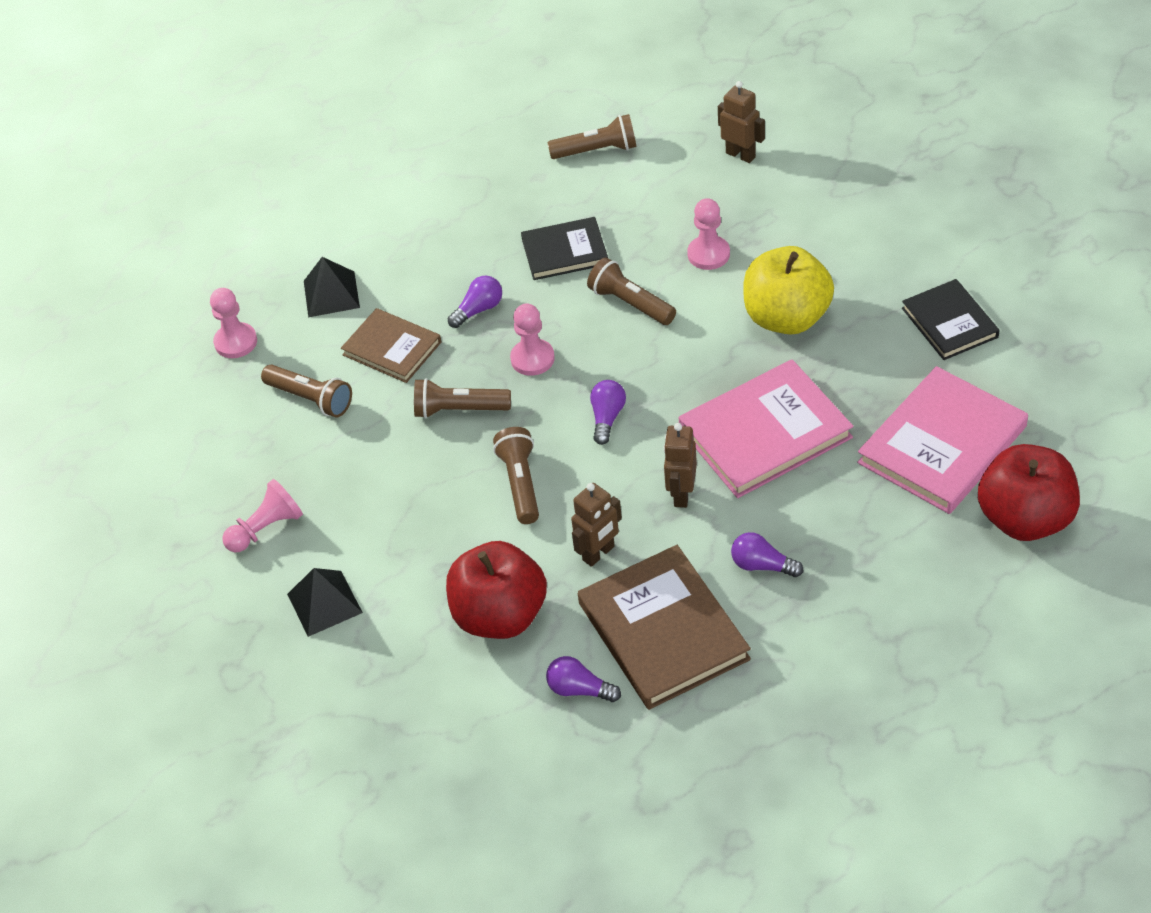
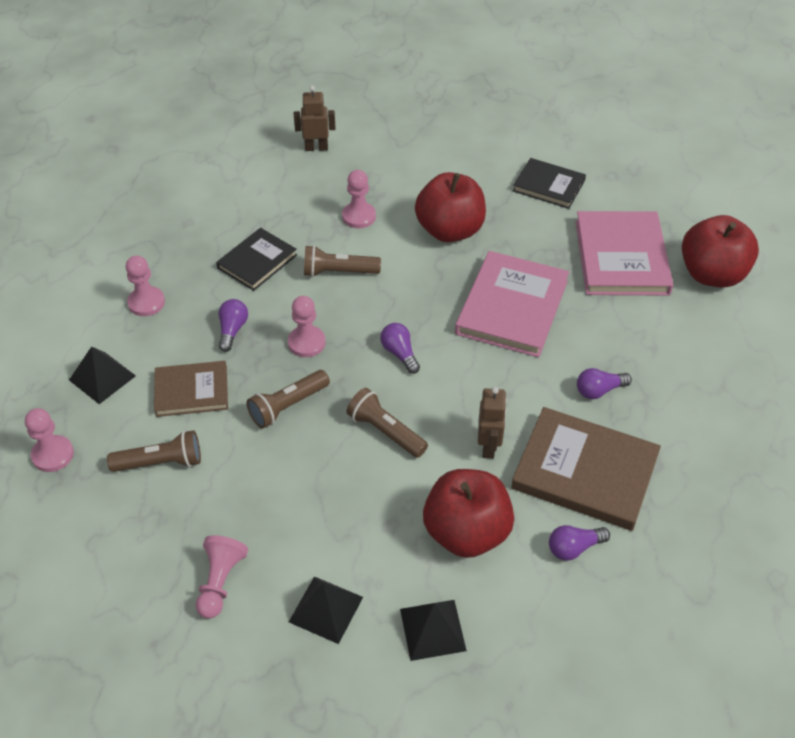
camera: 45 degrees left, 0 degrees up
brown flashlight [547,114,637,159] -> none
brown robot [664,423,697,508] -> none
yellow apple [743,246,834,335] -> red apple [415,172,486,242]
none -> pink pawn [126,256,165,316]
none -> black pyramid [400,600,467,661]

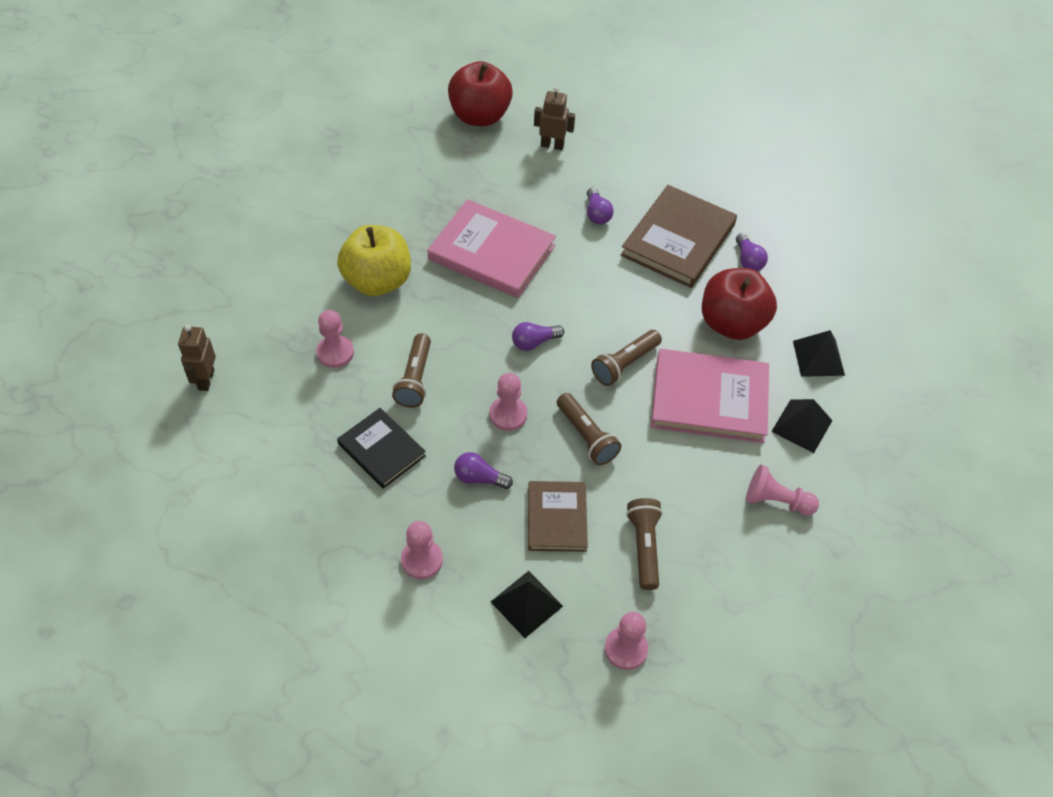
camera: 85 degrees left, 5 degrees up
red apple [415,172,486,242] -> yellow apple [337,225,411,296]
brown robot [478,387,507,459] -> brown robot moved to [534,86,575,150]
black book [513,158,586,209] -> none
pink book [576,211,673,296] -> pink book moved to [651,349,769,443]

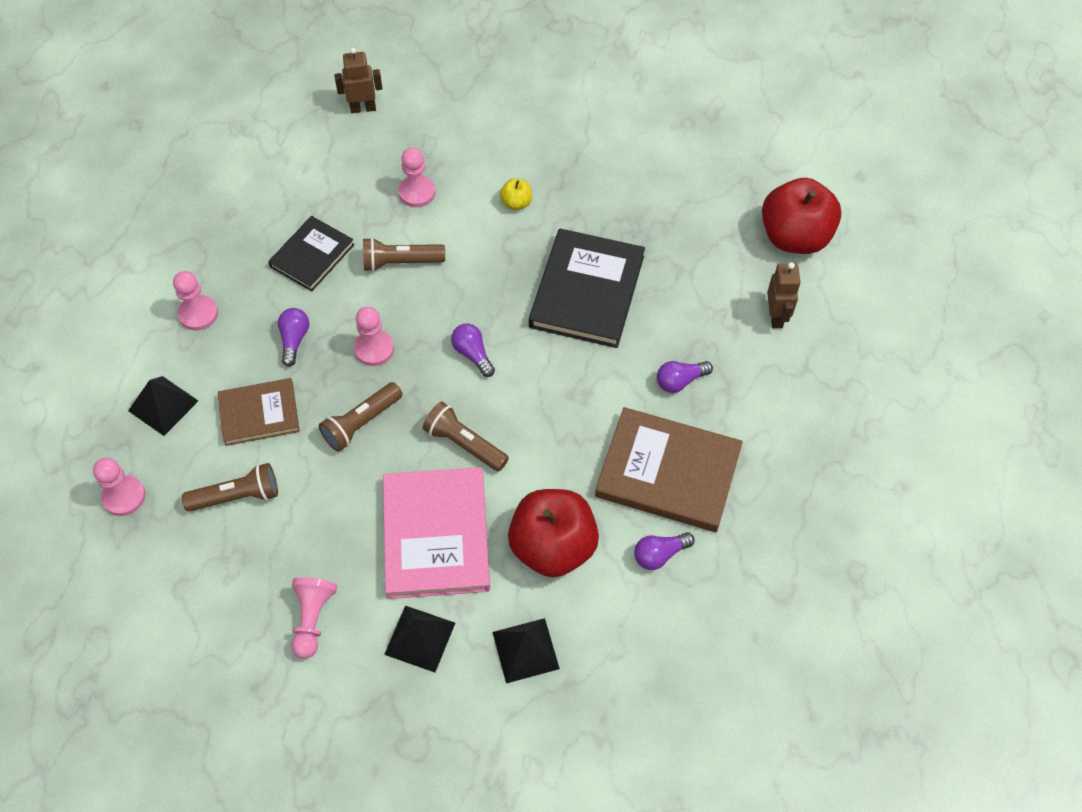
camera: 80 degrees right, 5 degrees up
yellow apple [337,225,411,296] -> yellow apple [500,178,532,210], size x0.43
pink book [428,199,556,298] -> black book [529,228,645,348]

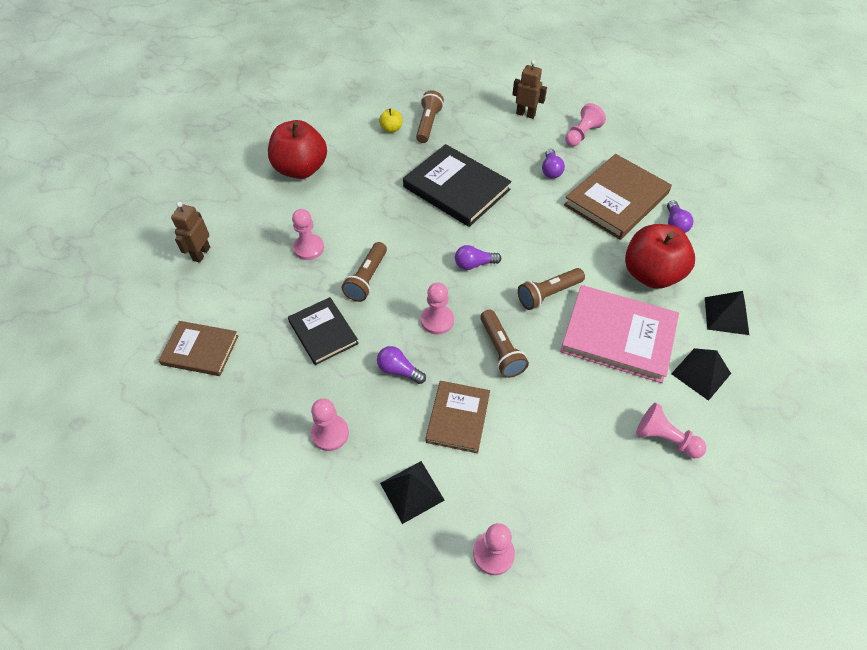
camera: 65 degrees left, 5 degrees down
brown flashlight [182,463,278,512] -> brown flashlight moved to [416,90,444,143]
yellow apple [500,178,532,210] -> yellow apple moved to [379,109,402,133]
red apple [762,178,842,254] -> red apple moved to [268,120,327,179]
none -> brown book [158,321,238,376]
none -> pink pawn [565,103,606,147]

